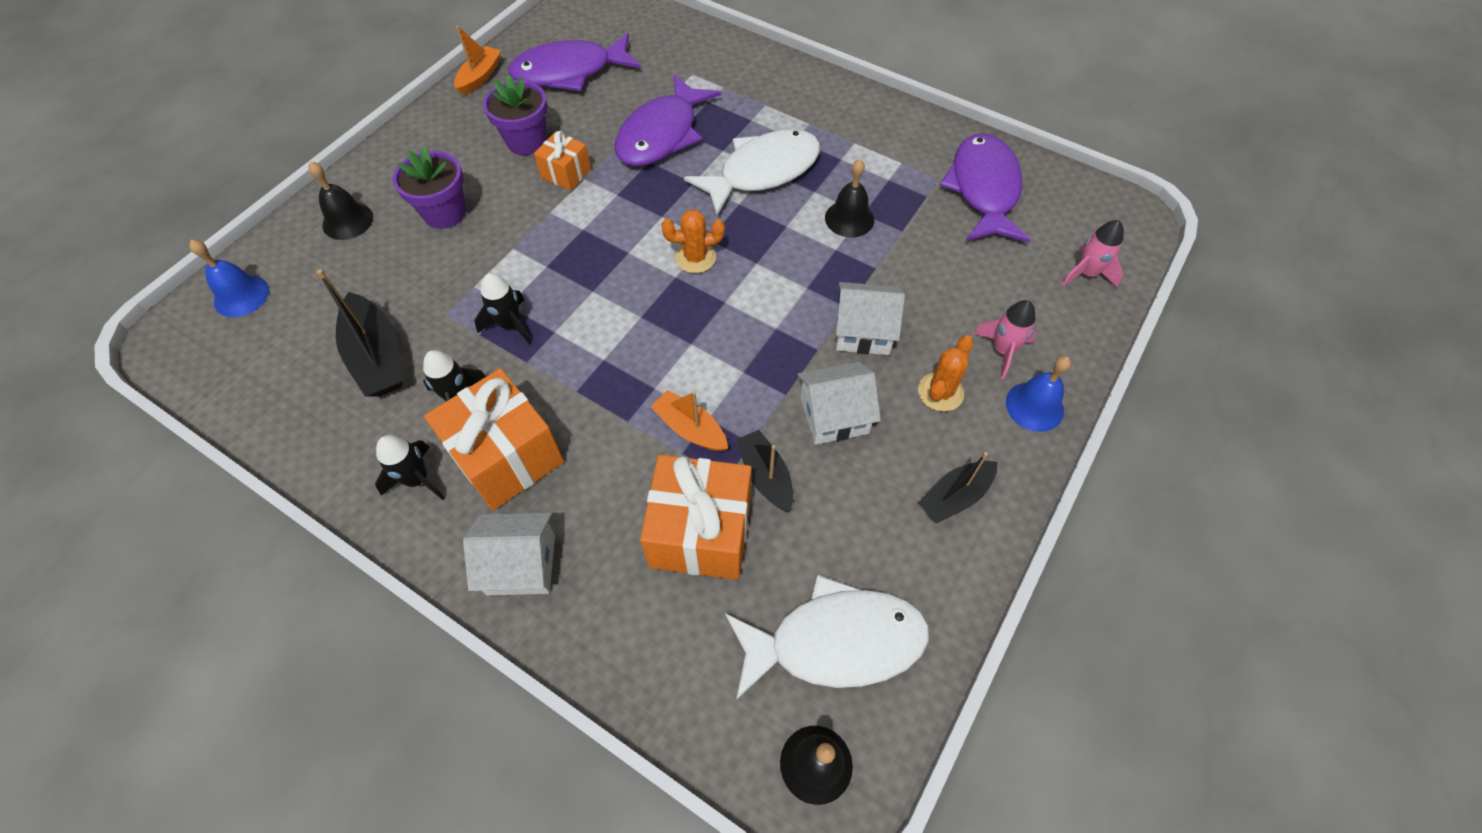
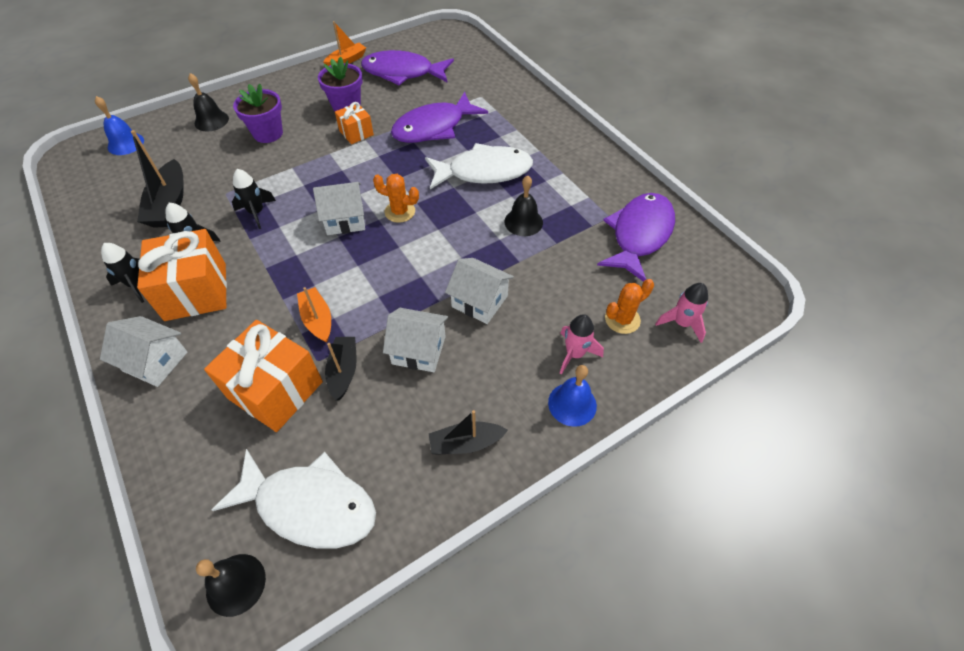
camera: 25 degrees right, 5 degrees down
orange cactus [918,335,974,412] -> orange cactus moved to [605,279,654,334]
none -> white house [313,182,365,235]

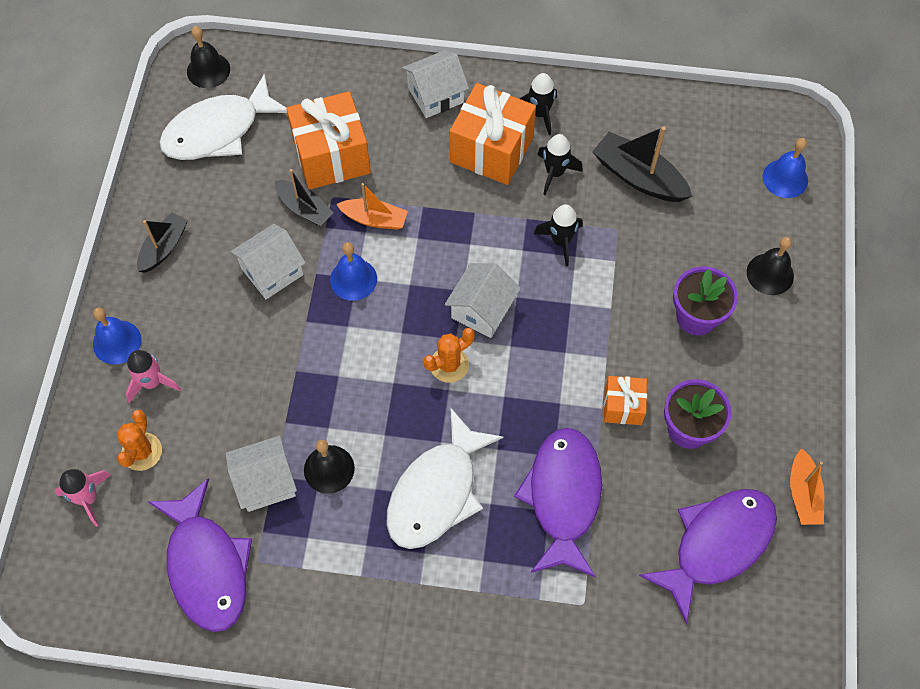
camera: 130 degrees right, 10 degrees up
white house [445,258,514,324] -> white house moved to [225,436,297,512]
none -> blue bell [330,242,377,301]

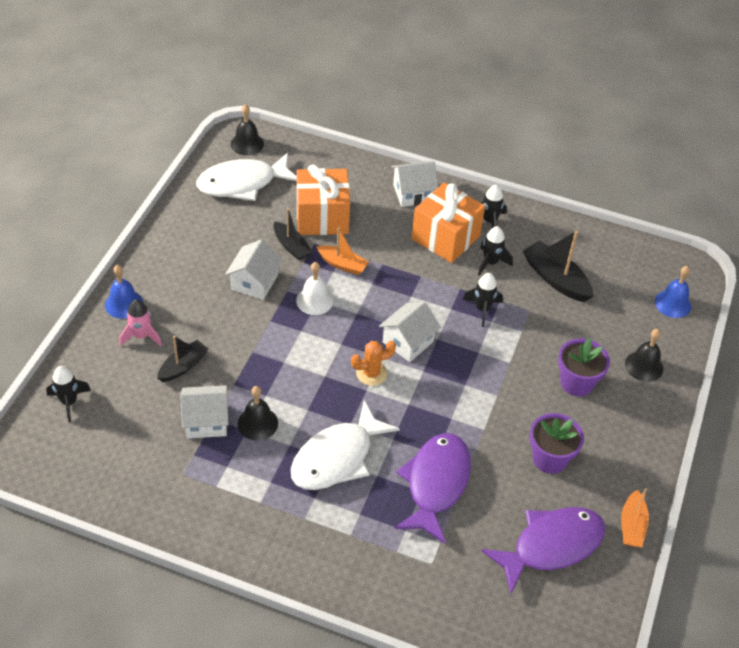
camera: 10 degrees right, 15 degrees down
pink rocket [55,469,111,527] -> black rocket [46,366,91,422]
orange cactus [117,410,162,471] -> none
black boat [137,212,188,273] -> black boat moved to [157,336,208,382]
purple fish [148,478,252,632] -> none
white house [230,224,306,299] -> white house turned 45 degrees counterclockwise [225,240,282,300]
blue bell [330,242,377,301] -> white bell [296,262,333,315]
orange gift [604,376,647,425] -> none

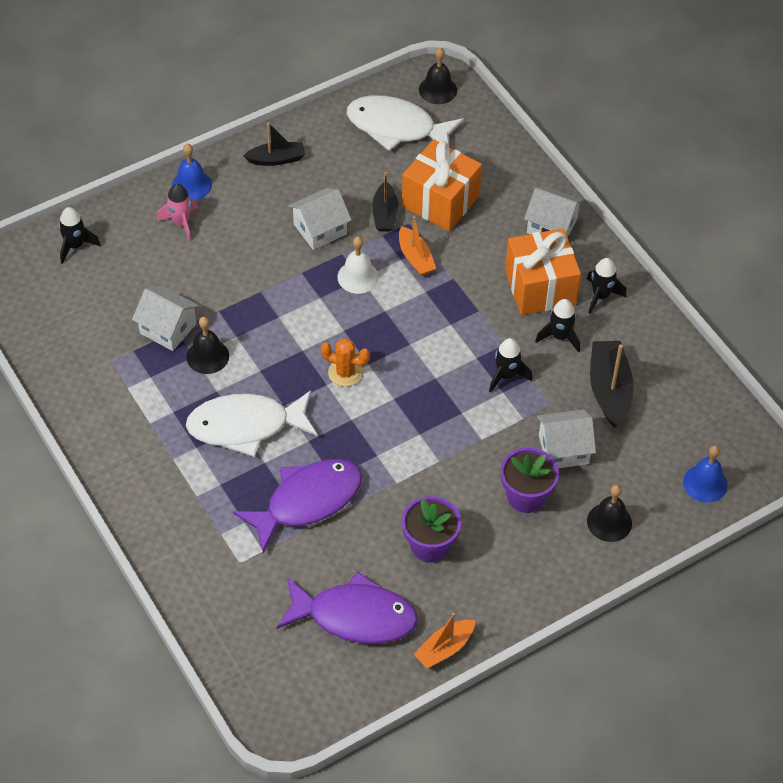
camera: 40 degrees right, 5 degrees up
black boat [157,336,208,382] -> black boat moved to [243,123,305,166]
white house [379,302,441,362] -> white house moved to [537,409,596,468]

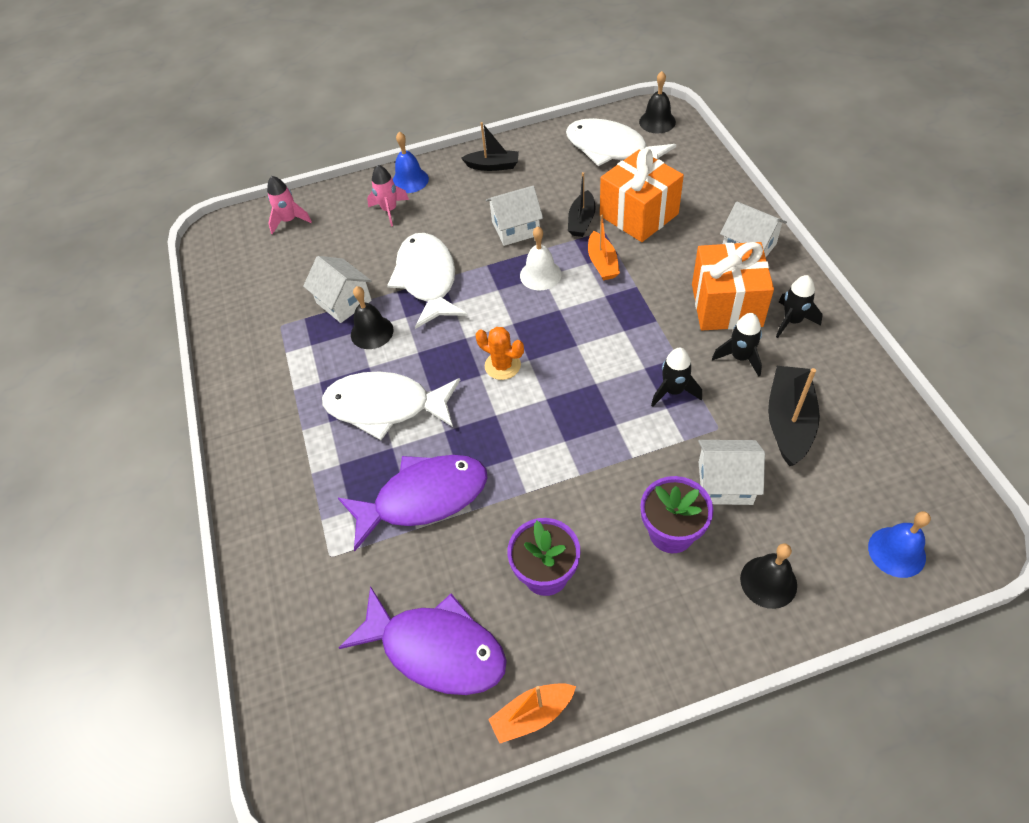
camera: 20 degrees right, 0 degrees up
black rocket [59,207,101,264] -> pink rocket [267,176,312,235]
none -> white fish [387,233,467,329]

